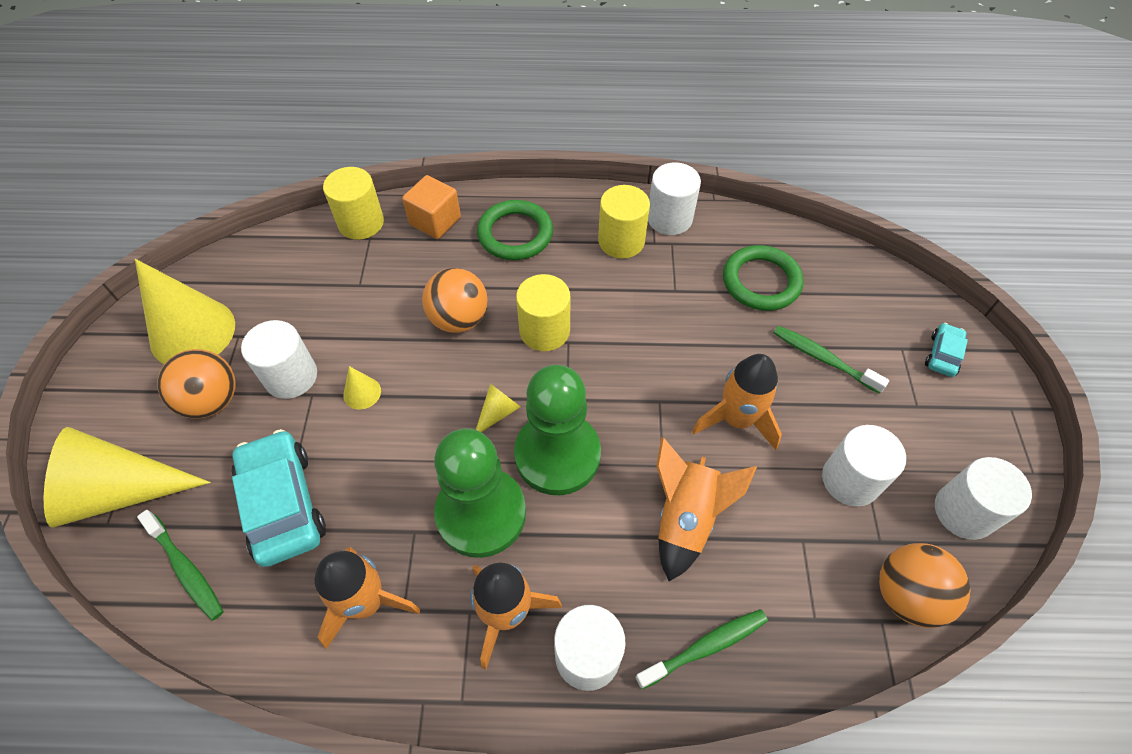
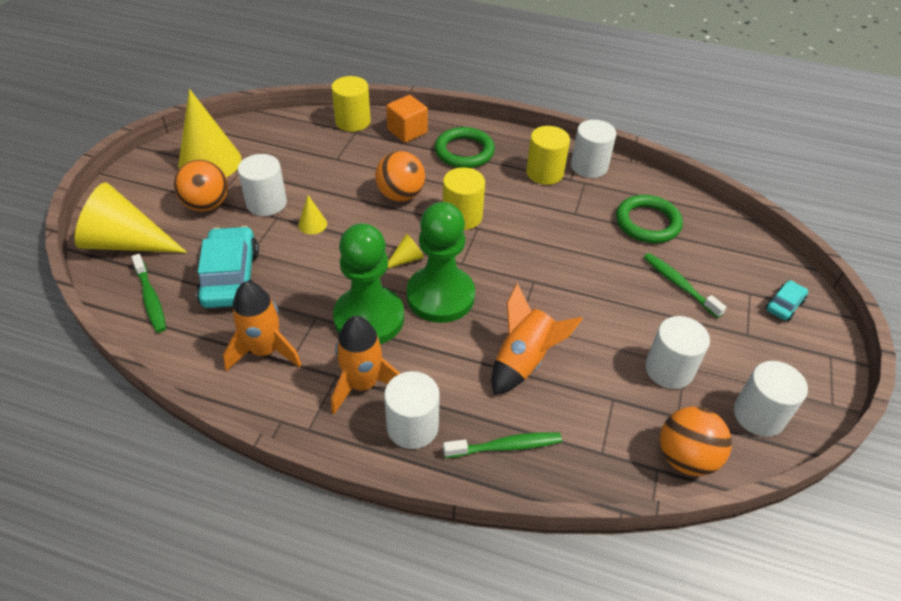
camera: 15 degrees right, 10 degrees down
orange rocket [692,354,782,450] -> none

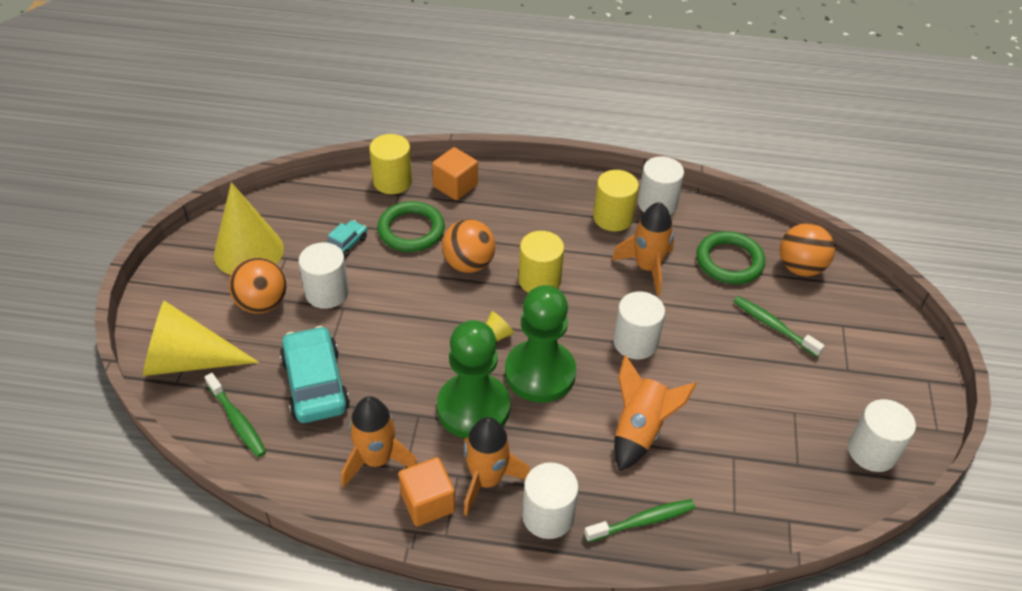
camera: 10 degrees left, 0 degrees up
yellow cone [298,195,327,234] -> none
green ring [435,127,495,168] -> green ring moved to [377,201,445,252]
white cylinder [645,316,710,389] -> white cylinder moved to [613,291,665,359]
orange ball [660,406,732,476] -> orange ball moved to [780,223,835,276]
turquoise car [765,280,808,321] -> turquoise car moved to [326,220,367,258]
none -> orange cube [399,457,455,526]
none -> orange rocket [611,202,674,295]

